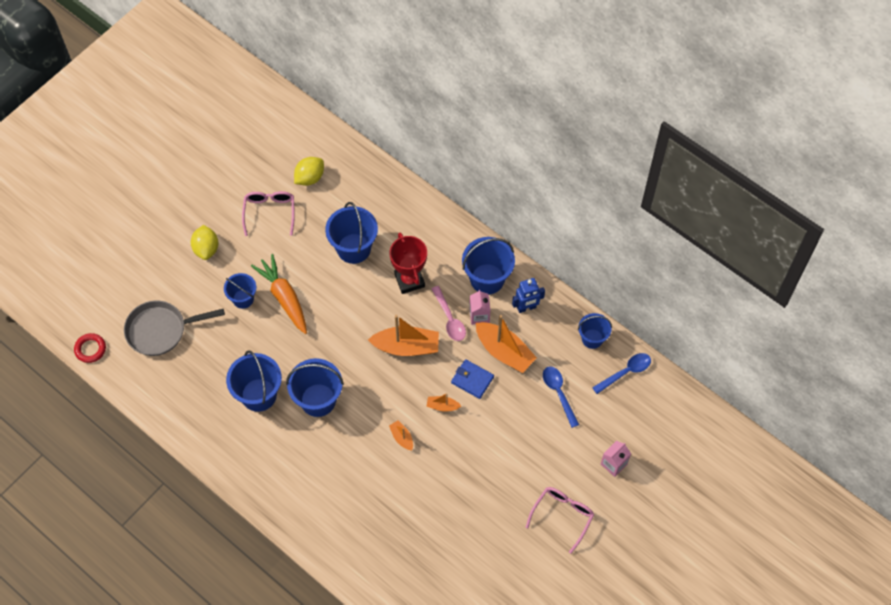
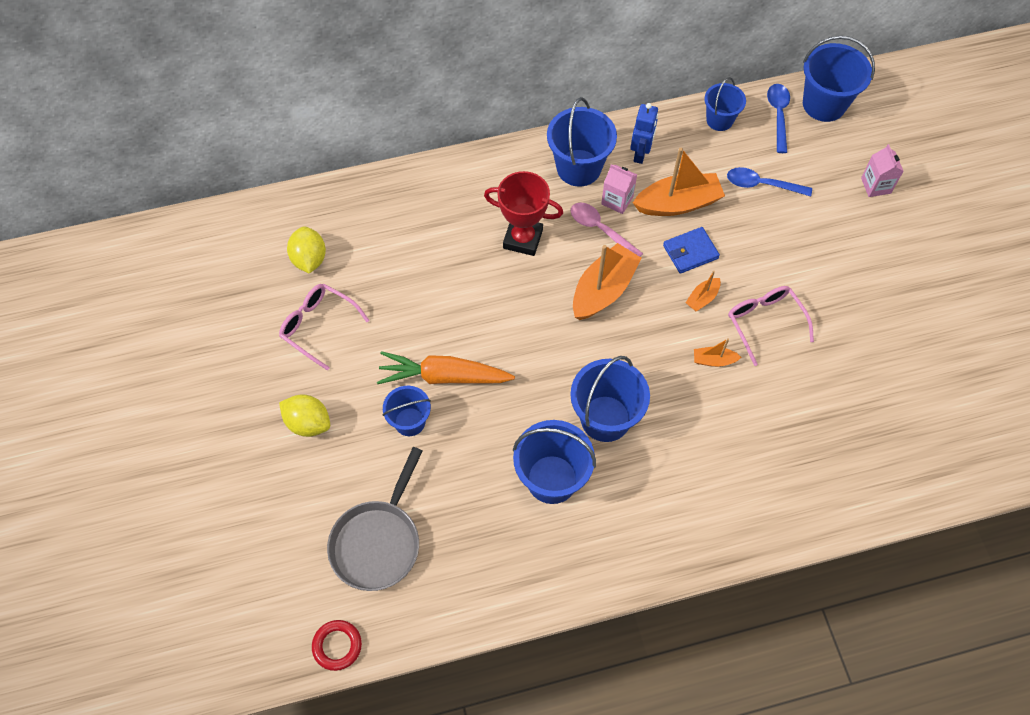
camera: 55 degrees left, 0 degrees up
blue bucket [325,202,378,264] -> blue bucket moved to [803,36,875,122]
pink spoon [432,286,466,341] -> pink spoon turned 150 degrees counterclockwise [571,203,643,257]
pink glasses [526,487,594,554] -> pink glasses moved to [728,286,814,366]

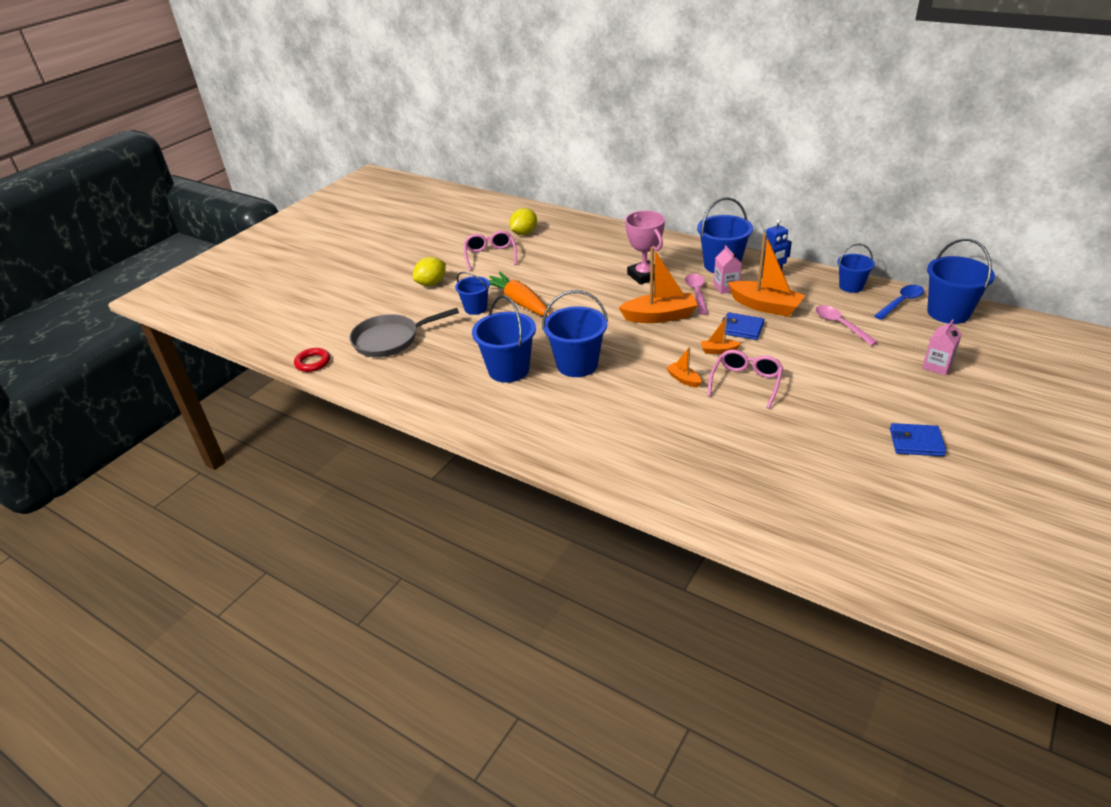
camera: 50 degrees right, 25 degrees down
yellow lemon [279,394,330,437] -> yellow lemon turned 60 degrees clockwise [413,257,446,286]
red trophy [484,171,563,256] -> pink trophy [625,211,665,285]
blue spoon [727,167,812,196] -> pink spoon [815,305,878,346]
none -> blue wallet [890,423,946,456]

